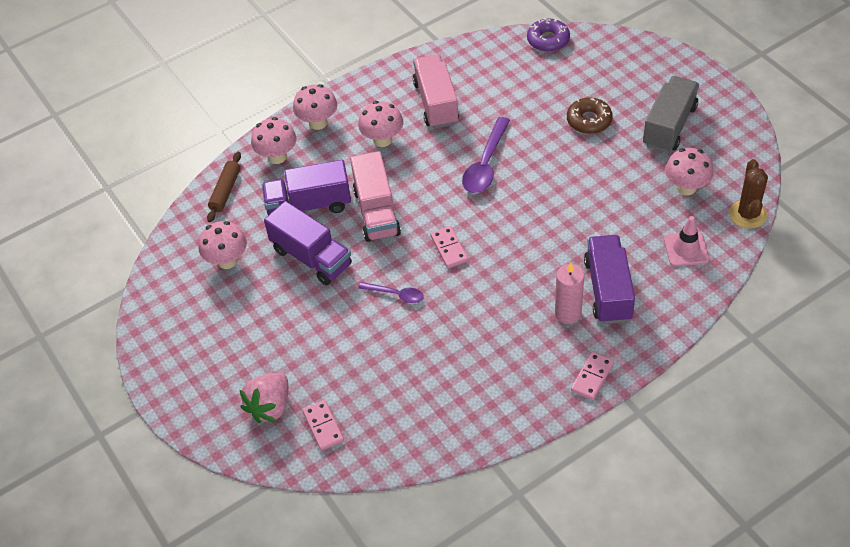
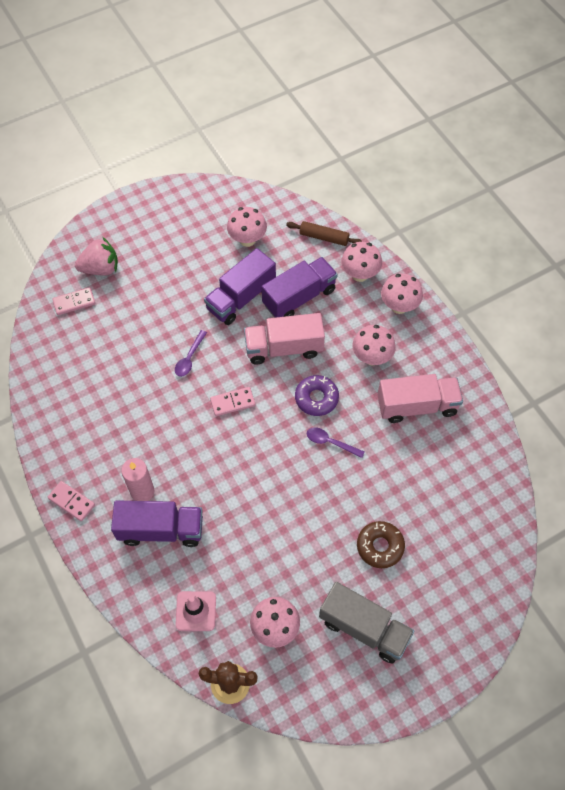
camera: 90 degrees right, 10 degrees up
pink strawberry [239,373,288,423] -> pink strawberry turned 135 degrees clockwise [75,237,118,276]
purple truck [262,160,351,215] -> purple truck turned 60 degrees clockwise [262,257,338,318]
purple spoon [462,117,510,193] -> purple spoon [307,427,365,458], size x0.58
purple donut [527,18,570,52] -> purple donut moved to [295,375,339,416]

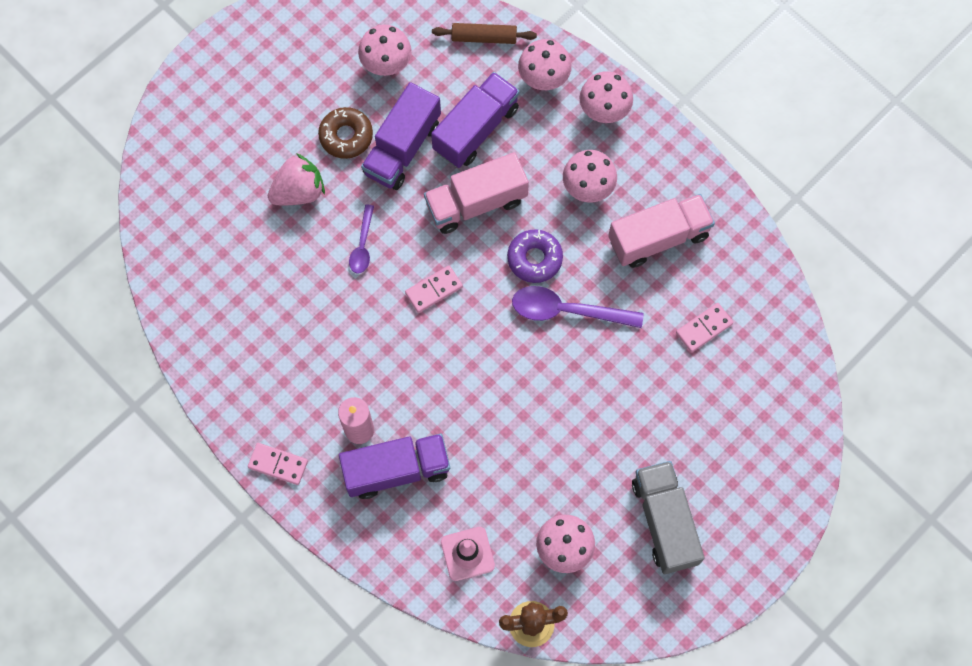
camera: 15 degrees left, 10 degrees up
pink domino [52,287,95,315] -> pink domino moved to [676,303,733,352]
pink strawberry [75,237,118,276] -> pink strawberry moved to [268,153,325,205]
purple spoon [307,427,365,458] -> purple spoon [512,286,644,328], size x1.74
grey truck [319,582,414,664] -> grey truck turned 120 degrees counterclockwise [632,461,705,574]
brown donut [357,521,405,568] -> brown donut moved to [318,107,373,159]

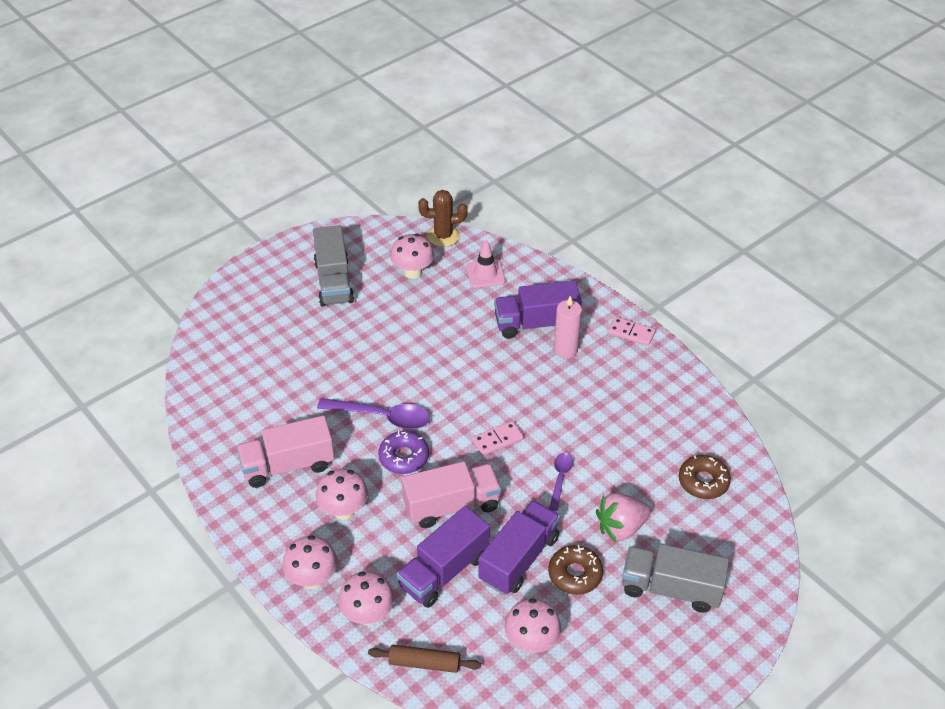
camera: 175 degrees left, 25 degrees down
pink domino [676,303,733,352] -> none
none -> grey truck [622,544,729,613]
none -> brown donut [679,455,731,499]

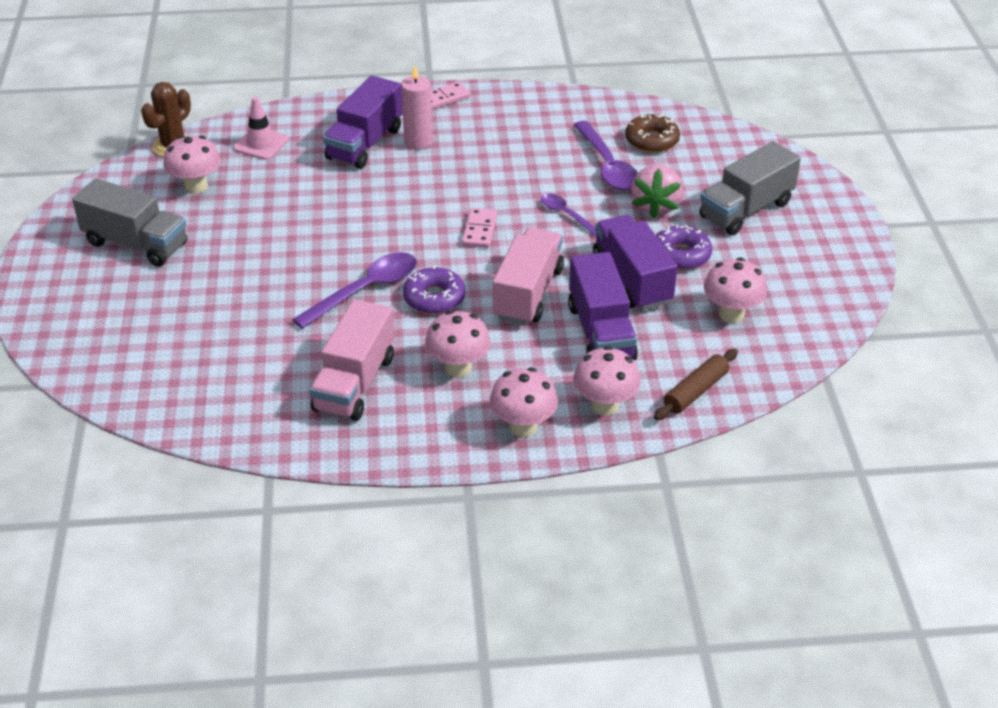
camera: 55 degrees left, 5 degrees down
brown donut [548,545,603,595] -> purple donut [656,225,712,270]
none -> purple spoon [574,121,638,191]

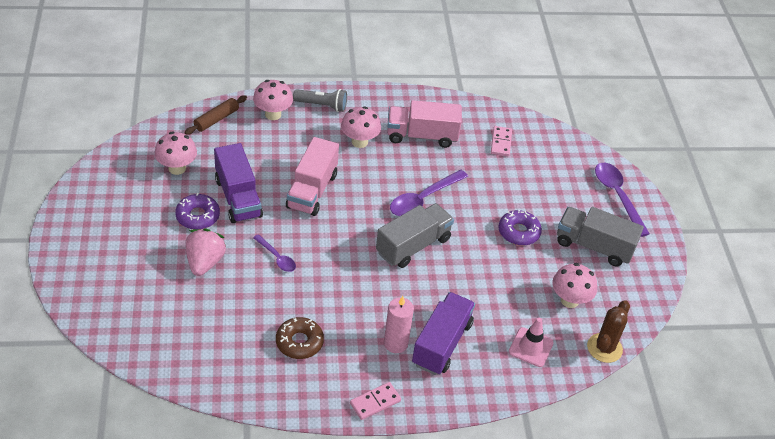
camera: 175 degrees right, 5 degrees up
pink truck [309,299,395,421] -> pink truck turned 105 degrees counterclockwise [387,100,462,148]
purple donut [403,265,465,314] -> purple donut moved to [498,210,542,246]
pink domino [462,208,497,248] -> pink domino moved to [491,126,512,157]
pink mushroom [490,367,558,437] -> grey flashlight [293,89,347,112]
purple truck [568,252,638,361] -> none
purple spoon [574,121,638,191] -> purple spoon moved to [595,163,650,237]
brown donut [625,114,680,153] -> brown donut moved to [276,317,324,359]
grey truck [699,141,801,235] -> grey truck moved to [376,203,454,268]

